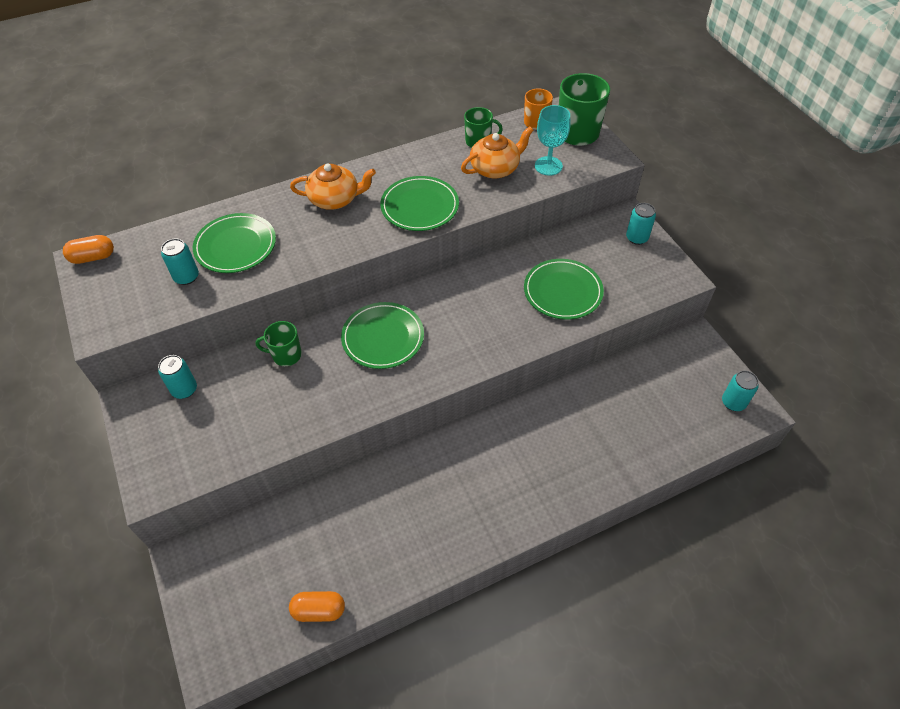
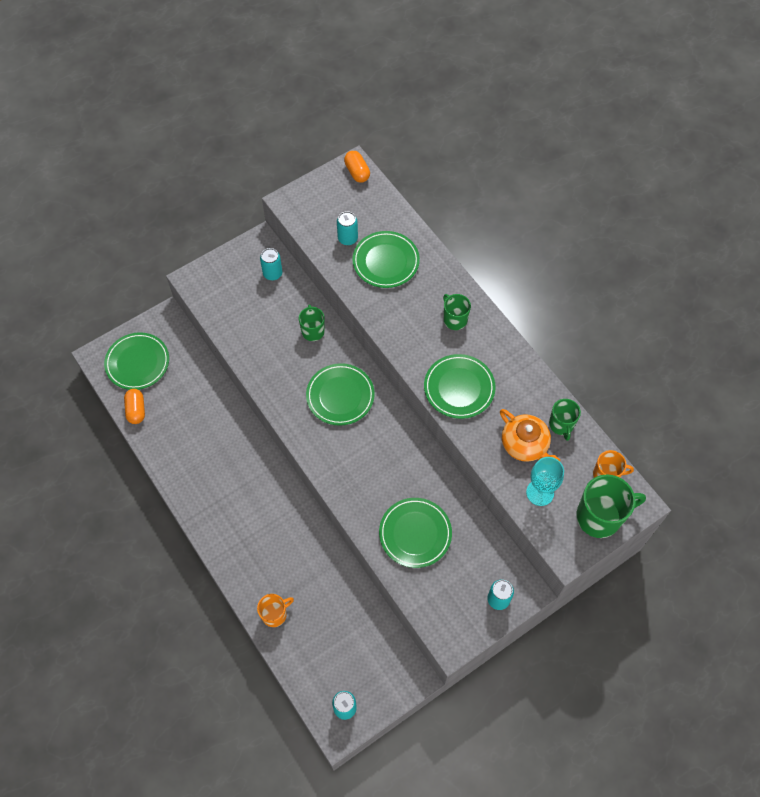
camera: 80 degrees right, 10 degrees up
orange teapot [290,163,376,210] -> green mug [443,294,471,330]
none -> green plate [104,332,169,390]
none -> orange mug [257,594,294,627]

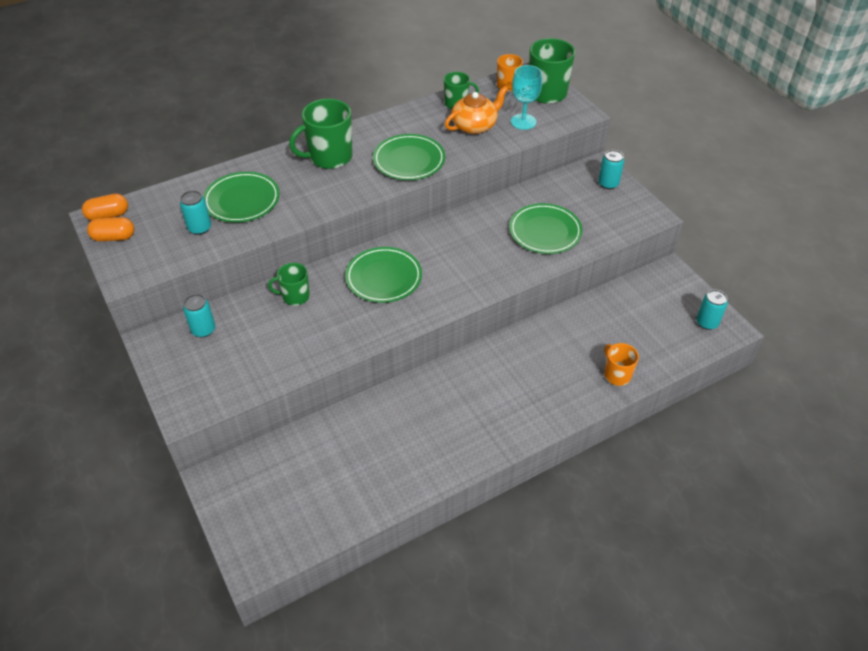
camera: 85 degrees left, 15 degrees down
green plate [104,332,169,390] -> none
orange capsule [124,389,145,424] -> orange capsule moved to [87,217,134,242]
green mug [443,294,471,330] -> green mug [289,99,353,169], size x1.71

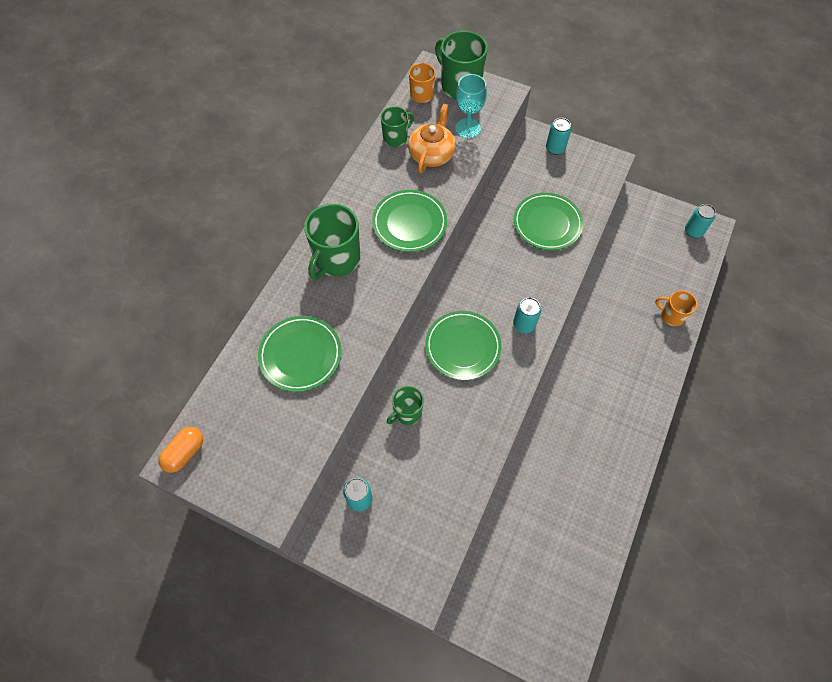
camera: 35 degrees left, 15 degrees up
orange capsule [87,217,134,242] -> none
turquoise can [180,191,211,235] -> turquoise can moved to [513,297,541,333]

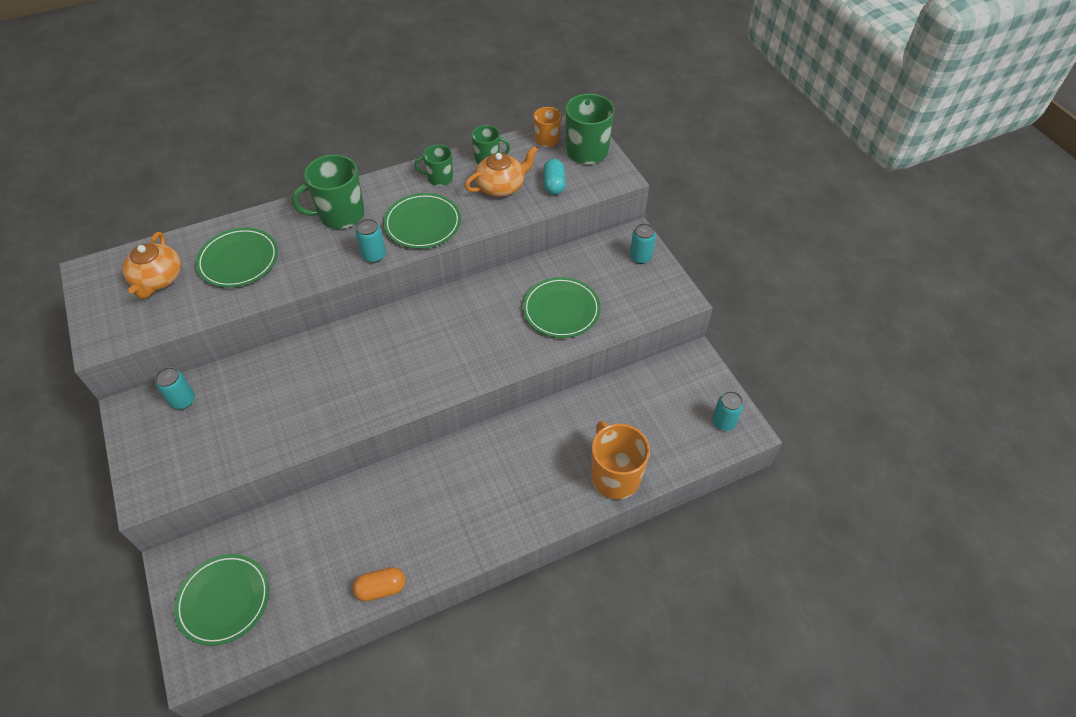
camera: 40 degrees right, 10 degrees down
orange capsule [158,427,203,473] -> orange capsule moved to [353,567,405,601]
green mug [387,386,424,425] -> green mug moved to [414,144,453,186]
green plate [425,311,502,380] -> green plate moved to [174,554,269,646]
turquoise goblet [455,74,487,138] -> turquoise capsule [543,159,566,195]
turquoise can [513,297,541,333] -> turquoise can moved to [355,219,386,263]
orange mug [655,290,697,326] -> orange mug [591,421,650,500], size x1.71
none -> orange teapot [122,232,181,299]

